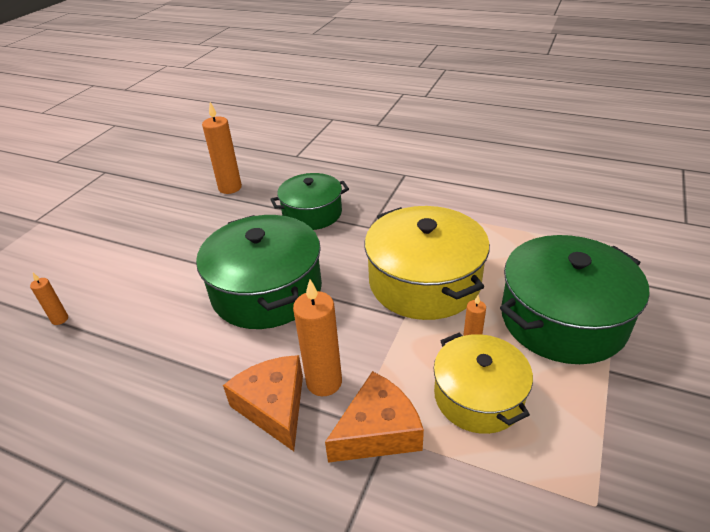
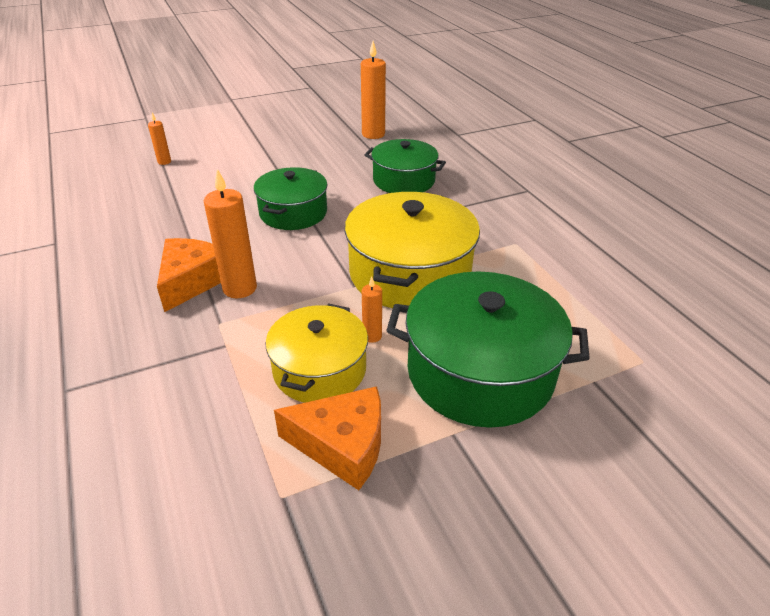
camera: 40 degrees right, 0 degrees up
green pot [196,215,322,329] -> green pot [254,167,327,230], size x0.64
orange cheese [325,371,424,463] -> orange cheese moved to [274,386,381,490]

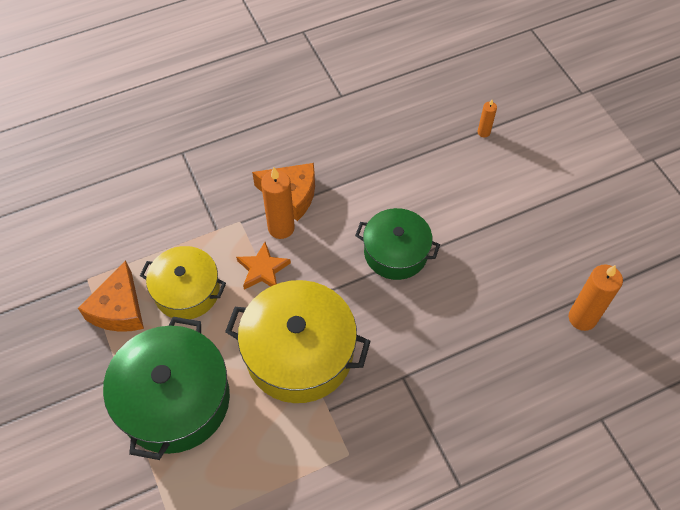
camera: 90 degrees right, 20 degrees up
orange candle [362,277,382,343] -> none
green pot [365,139,446,193] -> none
none -> orange star [236,242,291,289]

